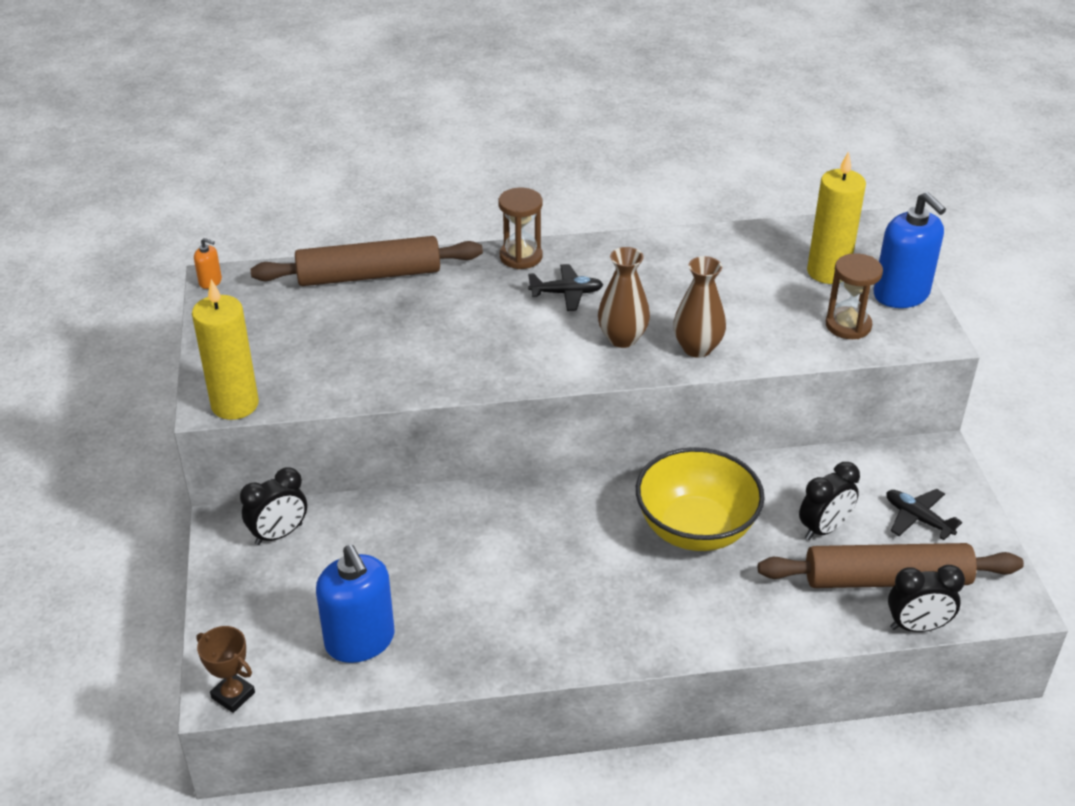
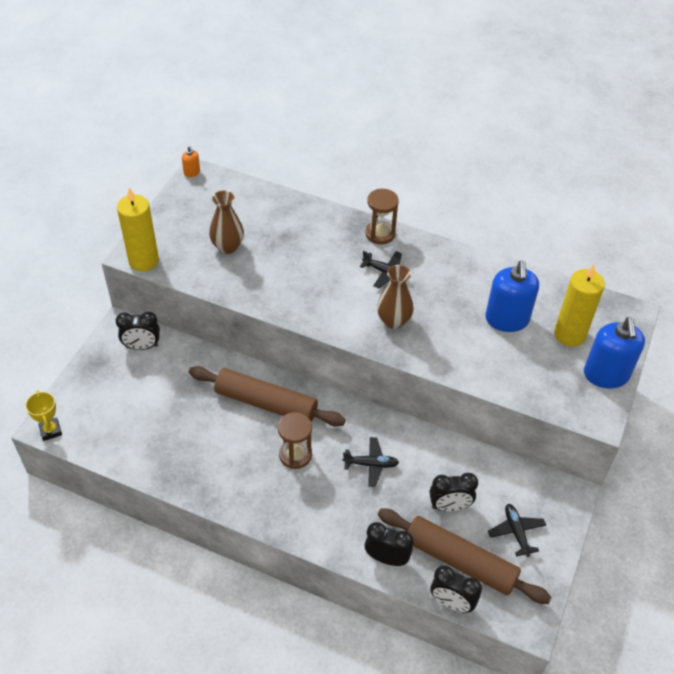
camera: 30 degrees right, 10 degrees up
brown trophy [196,626,255,713] -> yellow trophy [25,390,62,441]
brown rolling pin [250,236,483,286] -> brown rolling pin moved to [189,366,345,427]
blue soap dispenser [316,545,394,663] -> blue soap dispenser moved to [485,261,539,332]
yellow bowl [636,447,765,551] -> black plane [343,437,399,487]
brown vase [673,256,726,358] -> brown vase moved to [209,190,244,254]
brown hourglass [825,253,883,339] -> brown hourglass moved to [278,412,312,469]
none -> black clock [364,522,414,566]

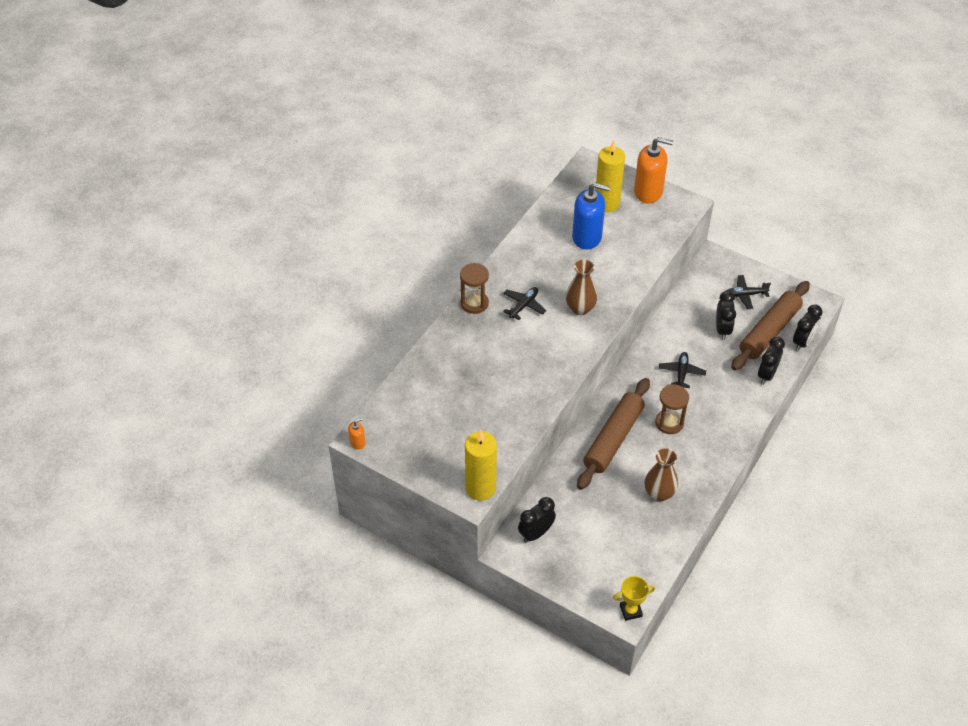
camera: 80 degrees left, 0 degrees up
black clock [115,312,160,350] -> black clock turned 135 degrees counterclockwise [518,497,556,543]
brown vase [209,190,244,254] -> brown vase moved to [644,448,678,502]
blue soap dispenser [584,317,645,389] -> orange soap dispenser [634,137,673,204]

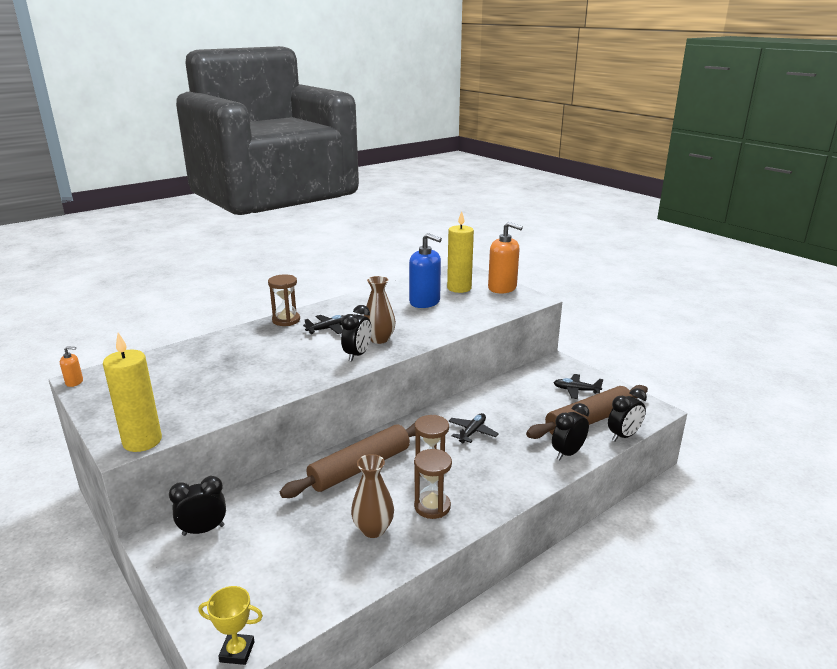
camera: 20 degrees right, 25 degrees down
black clock [716,291,736,340] -> black clock moved to [341,305,372,361]
none -> brown hourglass [414,449,452,519]

